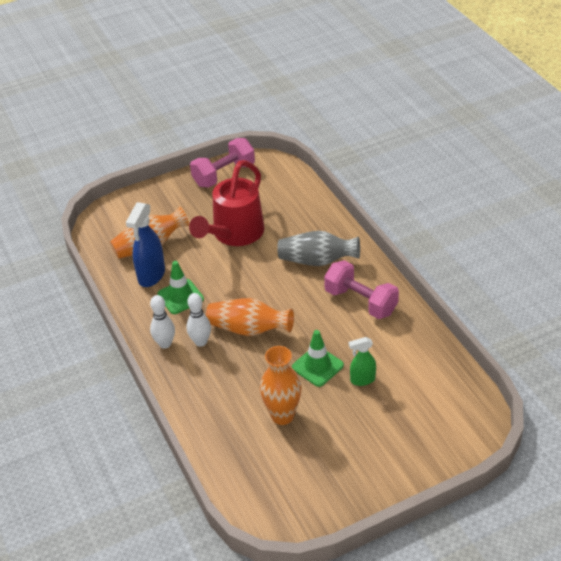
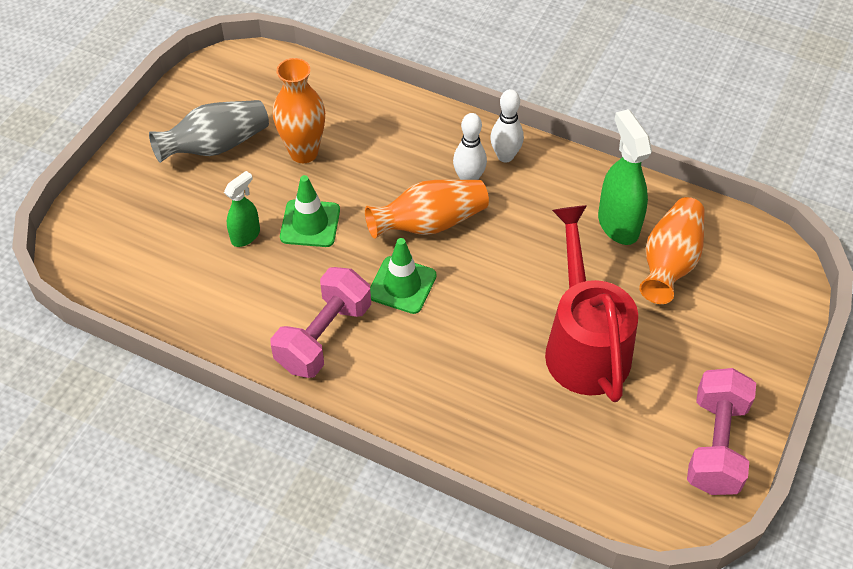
camera: 140 degrees right, 10 degrees up
blue spray bottle [126,202,165,287] -> green spray bottle [598,109,652,245]
green traffic cone [157,261,204,314] -> green traffic cone moved to [370,238,437,314]
grey vase [277,231,360,266] -> grey vase moved to [149,100,269,163]
pink dumbbell [324,260,399,319] -> pink dumbbell turned 60 degrees counterclockwise [270,267,371,378]

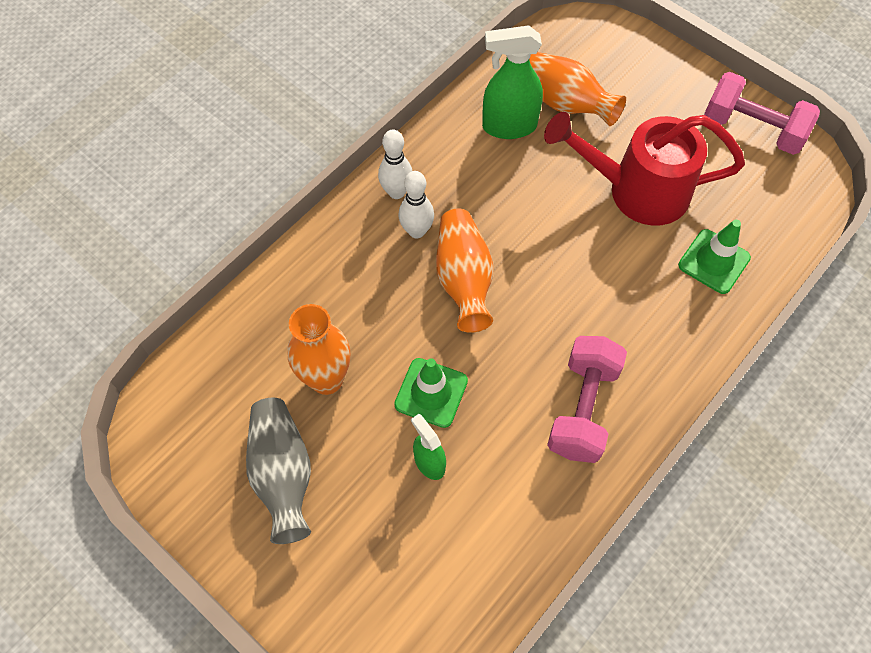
camera: 75 degrees left, 10 degrees up
pink dumbbell [270,267,371,378] -> pink dumbbell turned 60 degrees clockwise [547,336,627,463]
green traffic cone [370,238,437,314] -> green traffic cone moved to [678,220,751,294]

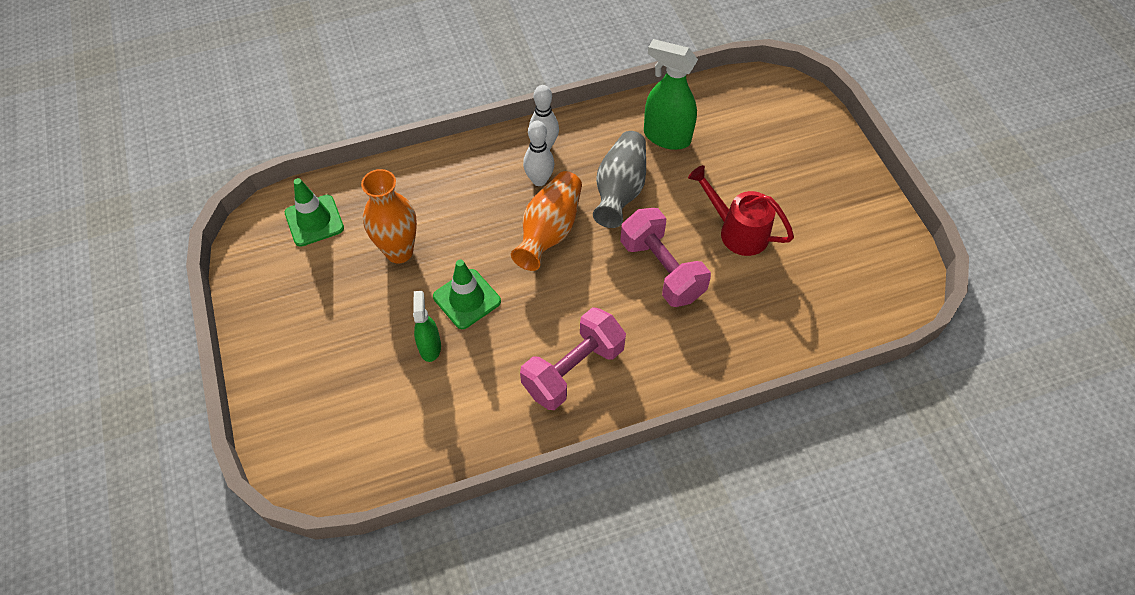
camera: 30 degrees right, 5 degrees down
grey vase [246,398,311,544] -> grey vase moved to [593,131,646,228]
orange vase [529,52,626,126] -> none
red watering can [544,112,745,226] -> red watering can [688,165,794,256], size x0.65
green traffic cone [678,220,751,294] -> green traffic cone moved to [285,178,344,247]
pink dumbbell [704,72,820,155] -> pink dumbbell moved to [620,208,711,307]

